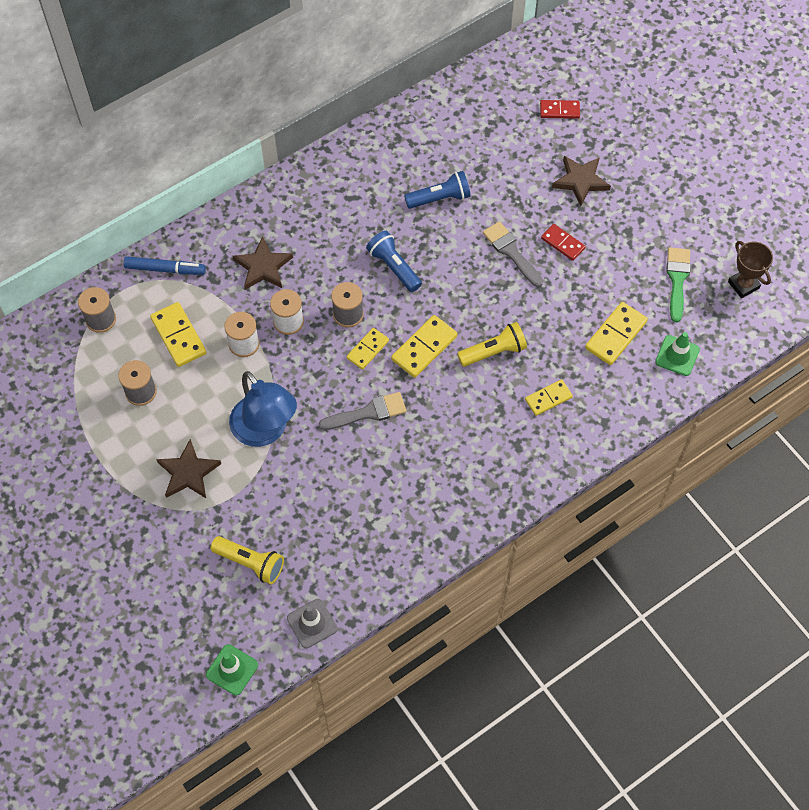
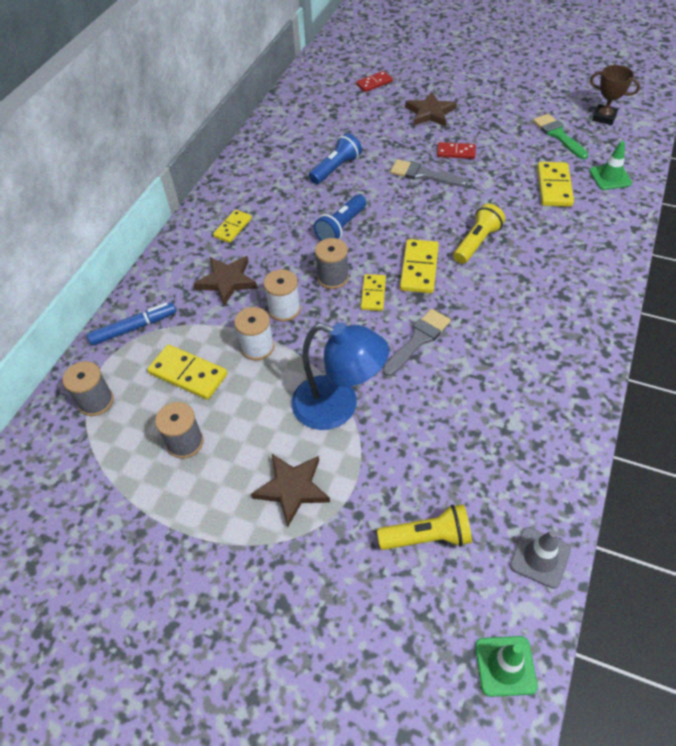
camera: 30 degrees left, 10 degrees down
blue flashlight [366,231,422,292] -> blue flashlight turned 75 degrees counterclockwise [314,195,366,241]
yellow domino [525,380,573,416] -> yellow domino moved to [213,210,252,243]

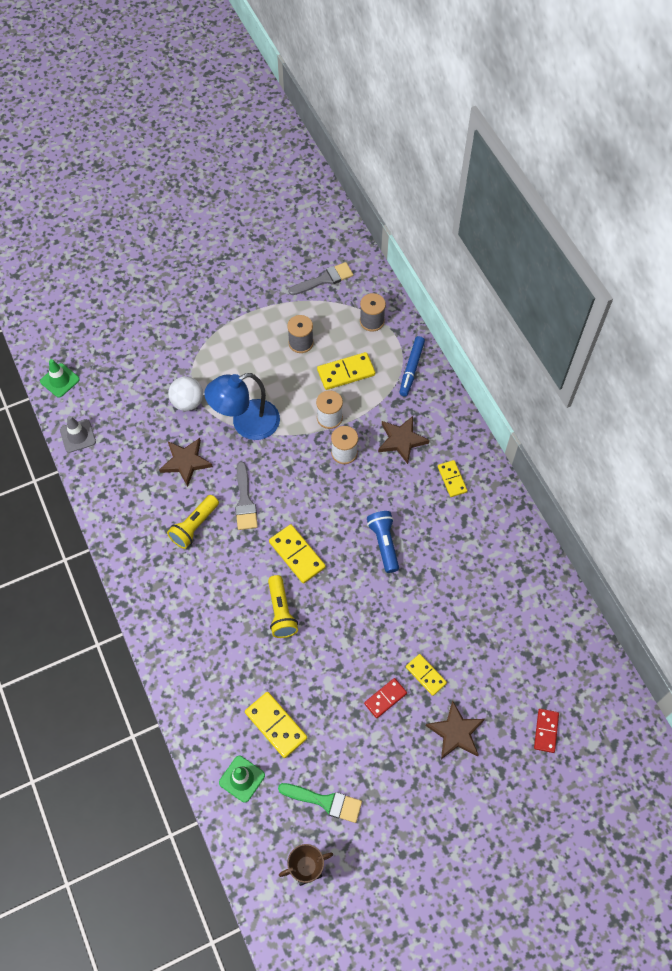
camera: 130 degrees right, 10 degrees up
brown star [251,454,330,526] -> brown star moved to [159,438,213,487]
blue flashlight [309,133,362,184] -> none
grey spool [315,238,349,289] -> none
yellow domino [361,274,386,311] -> yellow domino moved to [406,654,447,696]
yellow flashlight [377,504,472,550] -> yellow flashlight moved to [167,495,219,549]
grey brush [390,159,468,187] -> grey brush moved to [289,262,353,295]
none -> white ball [168,376,203,411]

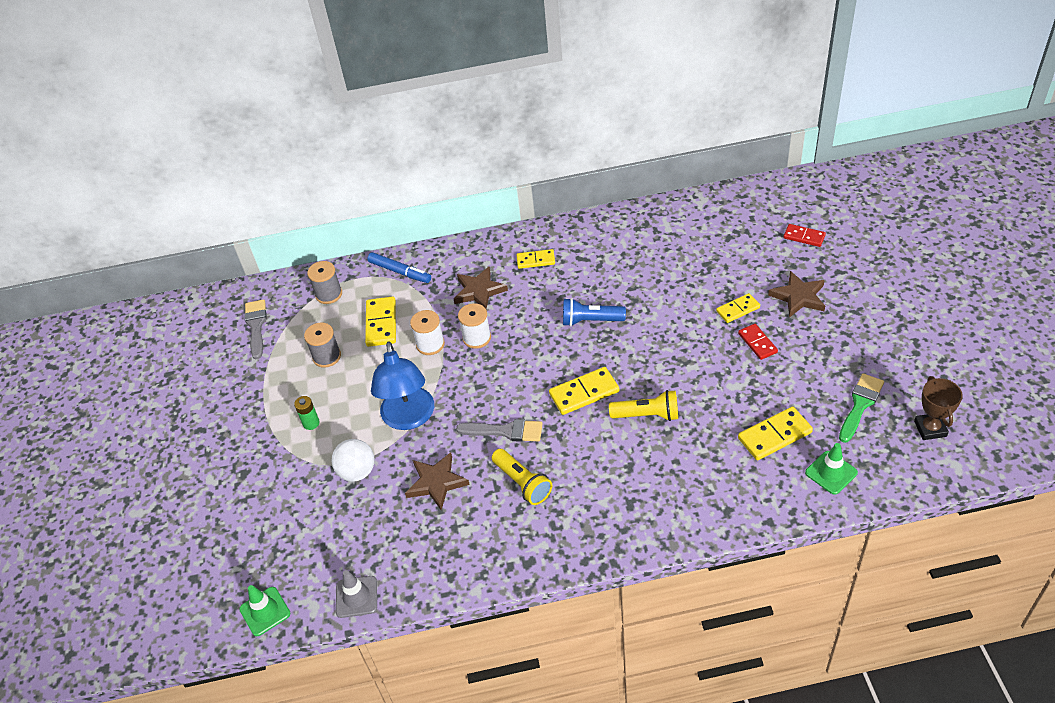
camera: 70 degrees left, 15 degrees down
none -> green battery [294,396,320,430]

